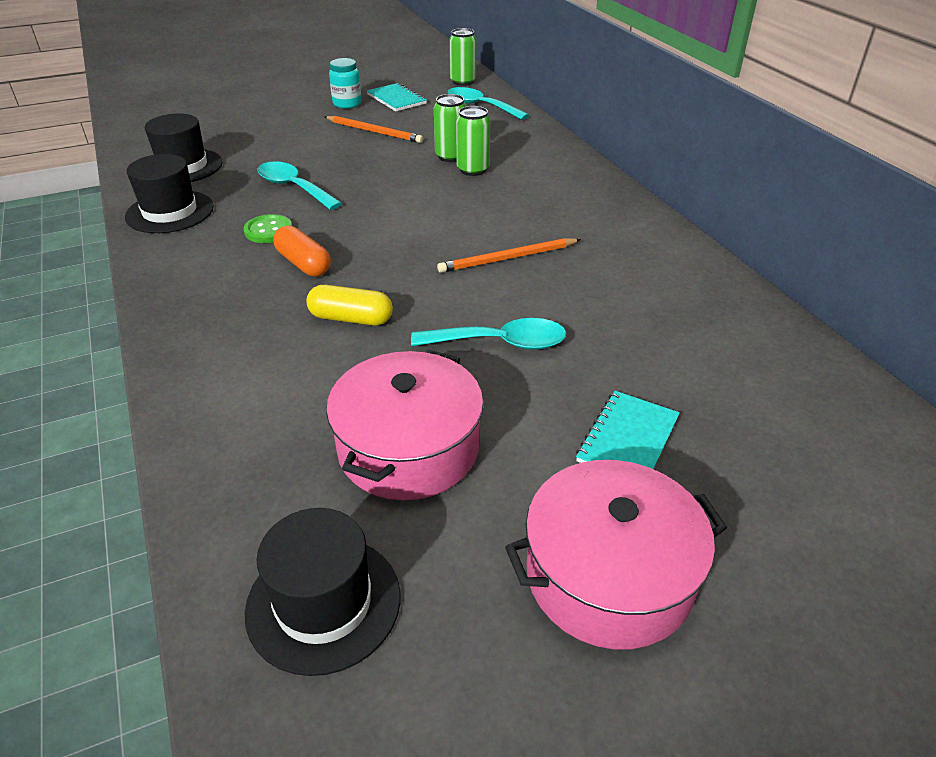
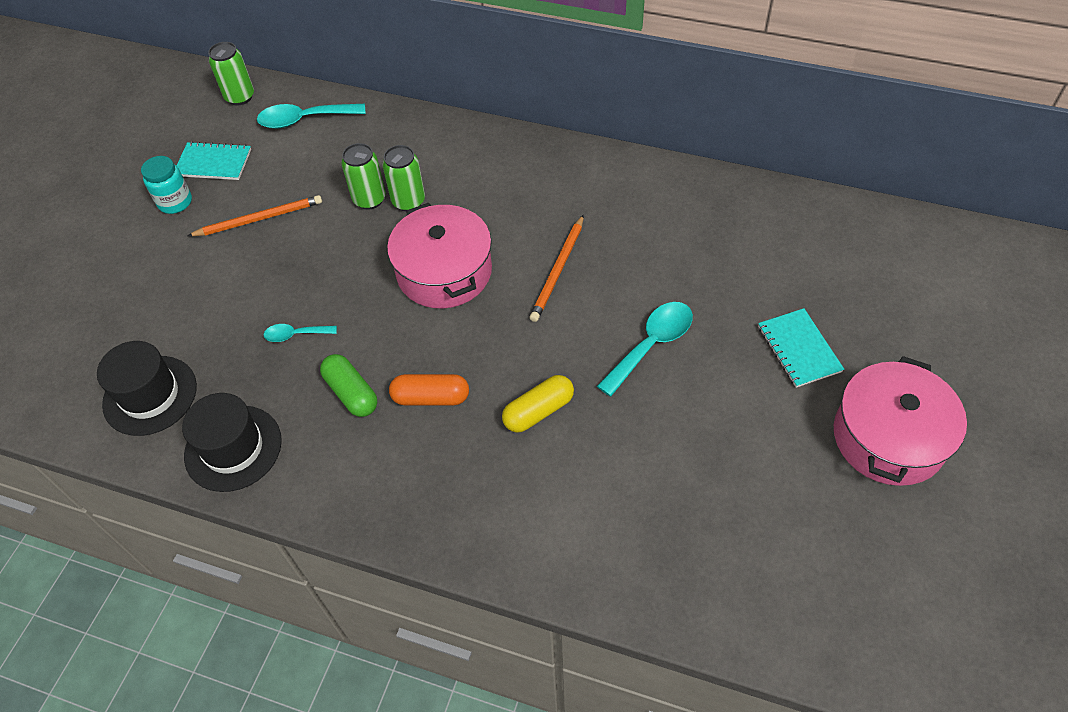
camera: 45 degrees left, 15 degrees up
green button [244,214,292,243] -> green capsule [320,354,377,417]
black hat [245,508,400,676] -> none
turquoise spoon [258,161,342,210] -> turquoise spoon [263,324,337,342], size x0.57
pink pot [326,349,484,500] -> pink pot moved to [387,203,492,308]

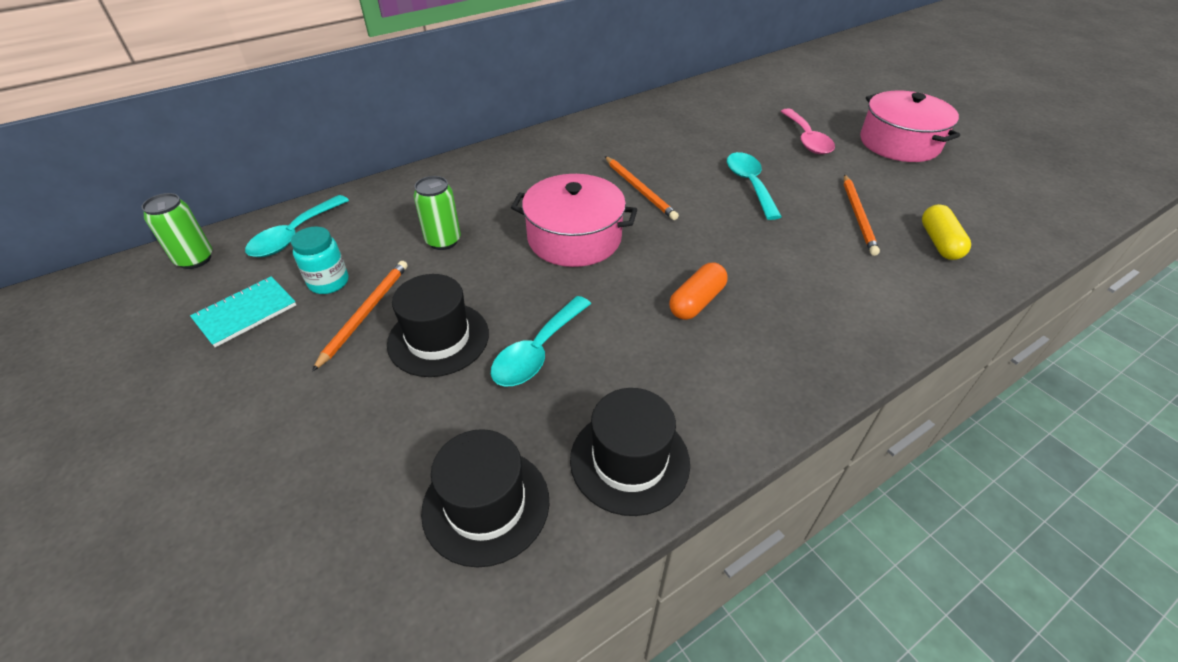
camera: 55 degrees left, 10 degrees down
turquoise jar [141,156,192,214] -> turquoise jar moved to [291,226,348,294]
turquoise spoon [263,324,337,342] -> turquoise spoon [491,296,591,386], size x1.77
green capsule [320,354,377,417] -> none
green can [382,145,425,211] -> none
yellow capsule [502,375,574,433] -> yellow capsule moved to [922,204,971,260]
turquoise notebook [758,308,844,388] -> pink spoon [781,108,835,154]
none -> black hat [387,274,489,377]
none -> orange pencil [844,174,880,256]

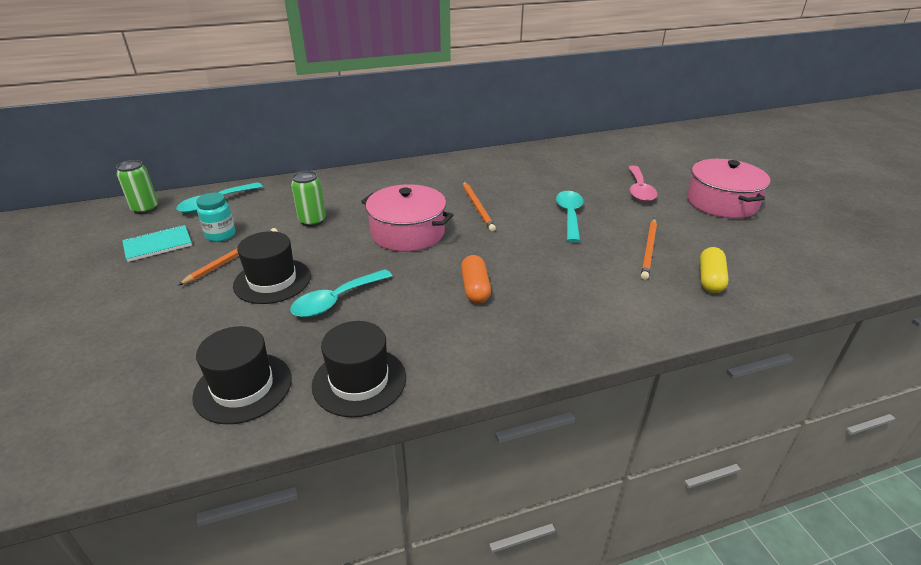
camera: 15 degrees right, 10 degrees down
orange capsule [669,263,728,320] -> orange capsule turned 60 degrees counterclockwise [461,255,491,303]

